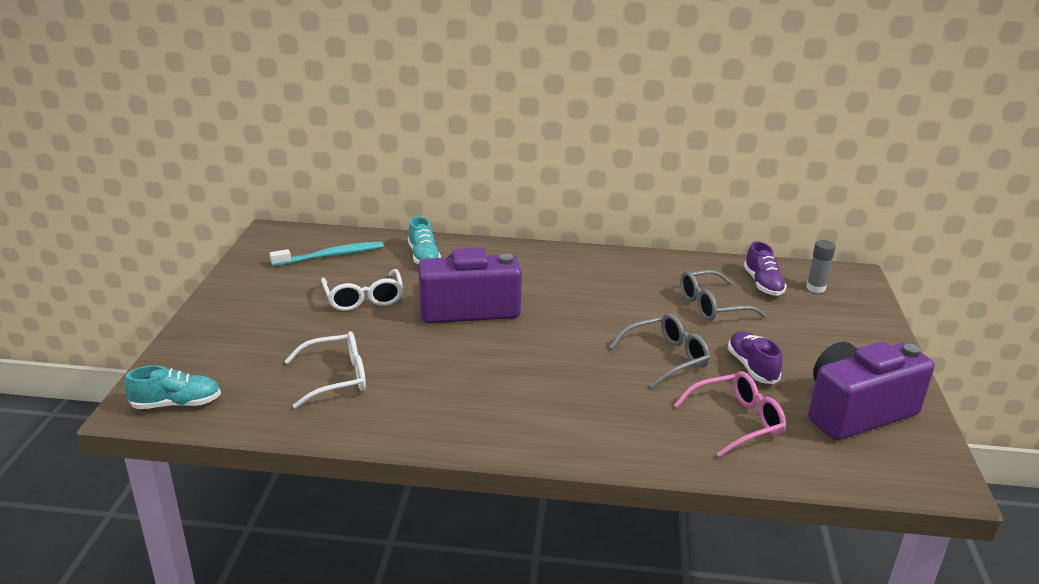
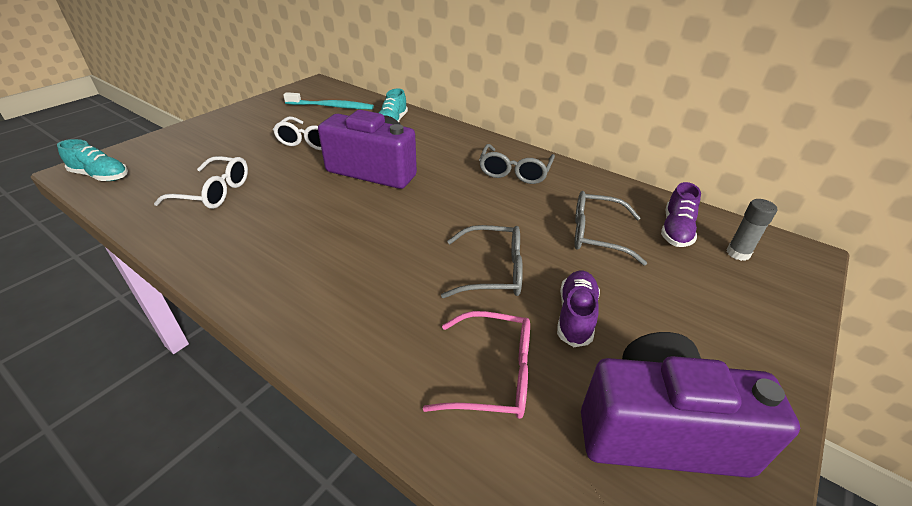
camera: 30 degrees right, 10 degrees up
none -> grey glasses [479,144,555,184]

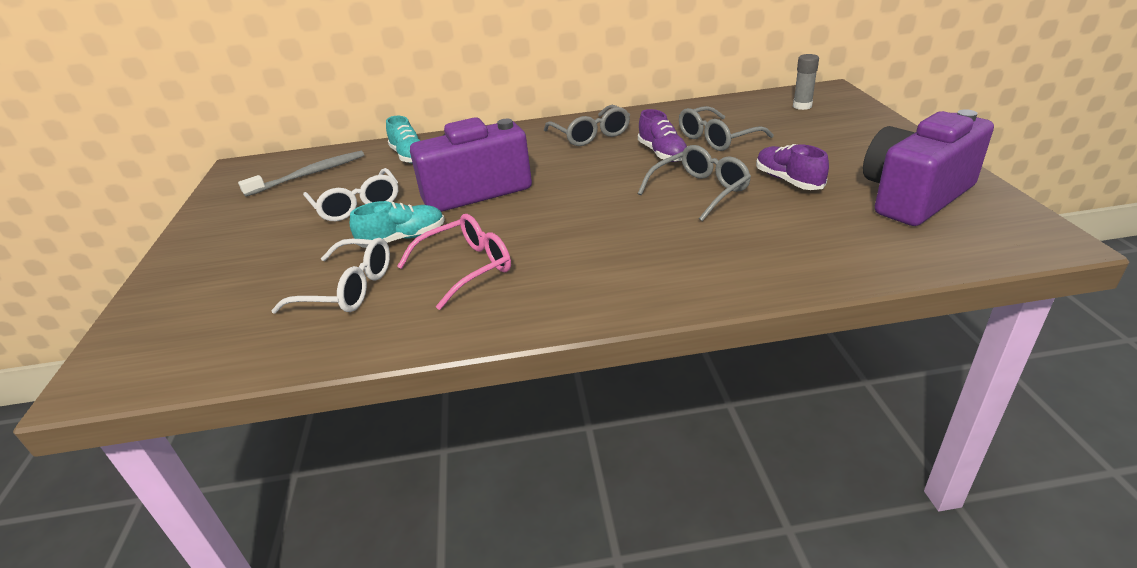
camera: 40 degrees left, 5 degrees down
turquoise shoe [57,139,128,181] -> turquoise shoe moved to [350,201,445,248]
white glasses [154,156,248,209] -> white glasses turned 45 degrees clockwise [271,238,390,314]
turquoise toothbrush [283,92,374,109] -> grey toothbrush [238,151,364,197]
pink glasses [423,311,530,419] -> pink glasses moved to [397,214,511,310]
purple shoe [661,182,701,247] -> purple shoe moved to [638,109,687,162]

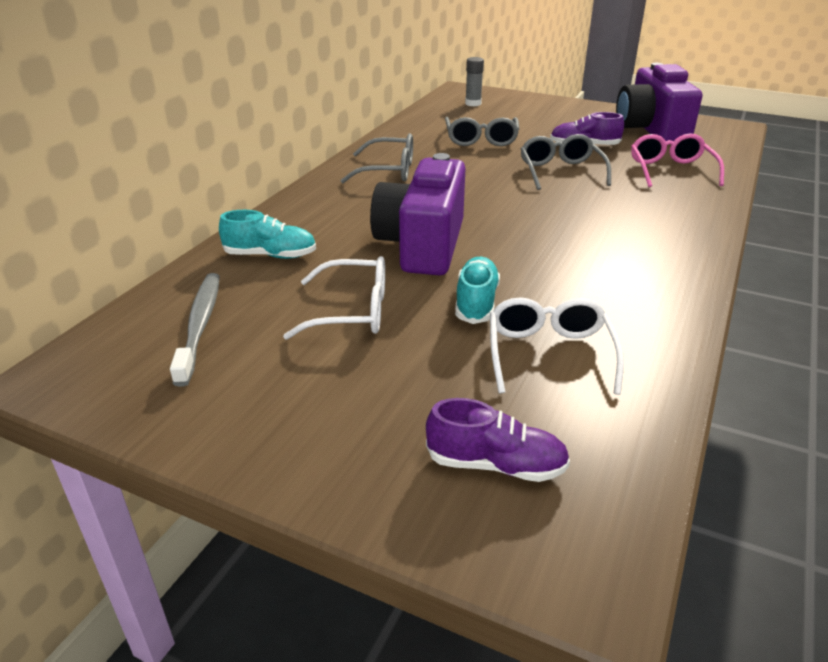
camera: 60 degrees left, 0 degrees up
white glasses [271,238,390,314] -> white glasses turned 45 degrees counterclockwise [490,297,624,395]
pink glasses [397,214,511,310] -> pink glasses moved to [631,133,724,187]
purple shoe [638,109,687,162] -> purple shoe moved to [426,398,570,482]

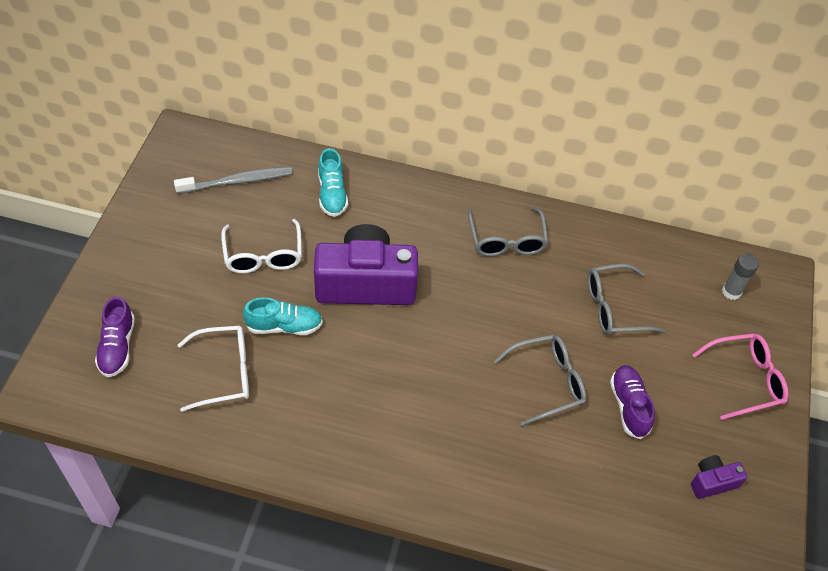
camera: 75 degrees right, 20 degrees up
purple camera [616,63,702,141] -> purple camera [691,455,747,499], size x0.44
pink glasses [631,133,724,187] -> pink glasses moved to [692,333,788,420]

